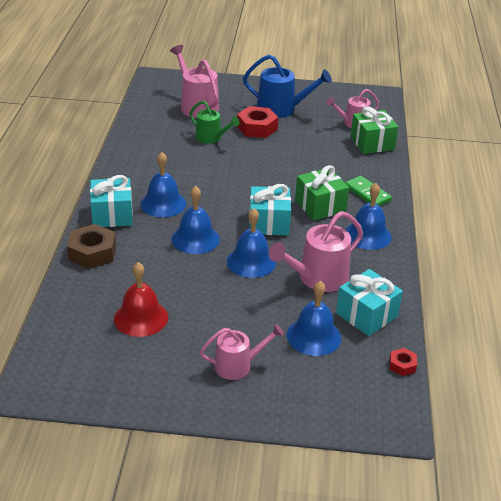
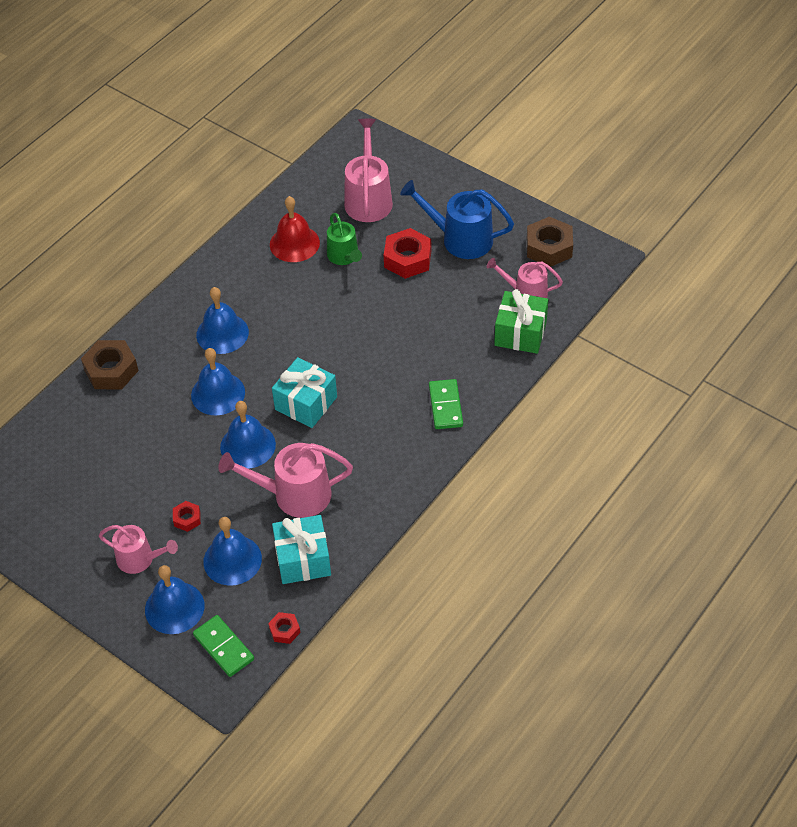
camera: 35 degrees right, 15 degrees up
turquoise gift [90,175,133,227] -> none
red bell [114,262,168,337] -> red bell moved to [270,196,320,262]
blue watering can [243,55,332,118] -> blue watering can turned 150 degrees clockwise [400,180,514,259]
green gift [295,165,349,220] -> none
blue bell [345,183,392,250] -> blue bell moved to [145,565,205,634]
none -> red nut [173,501,201,532]
none -> green domino [193,615,254,677]
none -> brown nut [527,217,573,267]

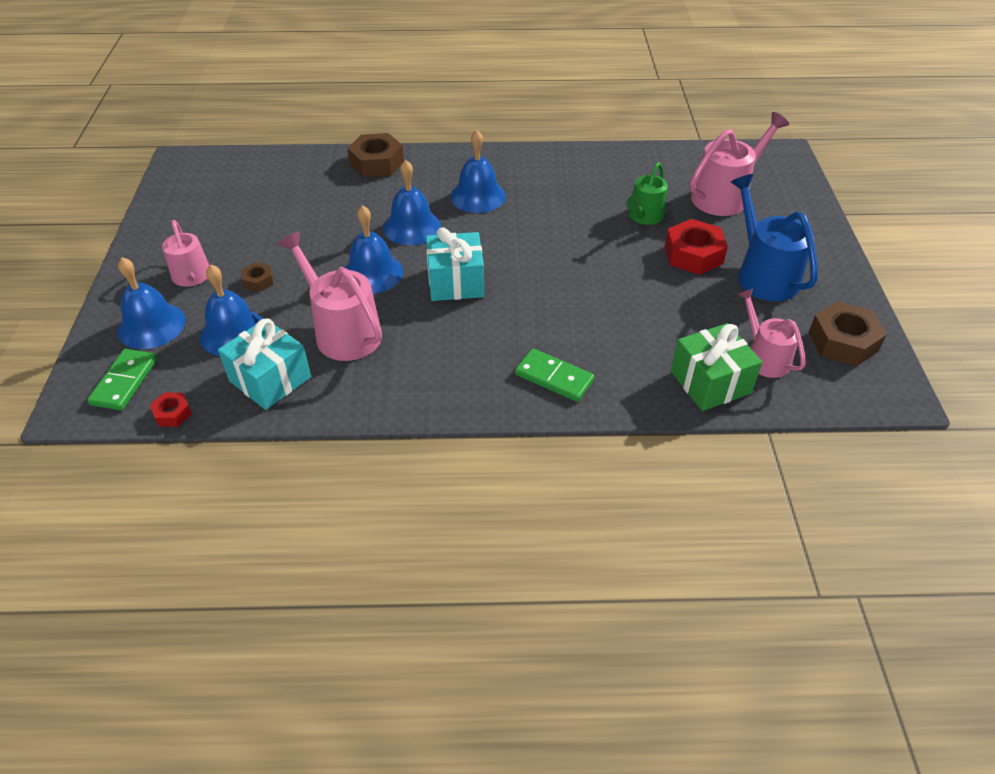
camera: 50 degrees right, 5 degrees down
red nut [173,501,201,532] -> brown nut [241,262,273,292]
red bell [270,196,320,262] -> none
green domino [429,379,463,429] -> green domino turned 75 degrees clockwise [515,348,595,402]

